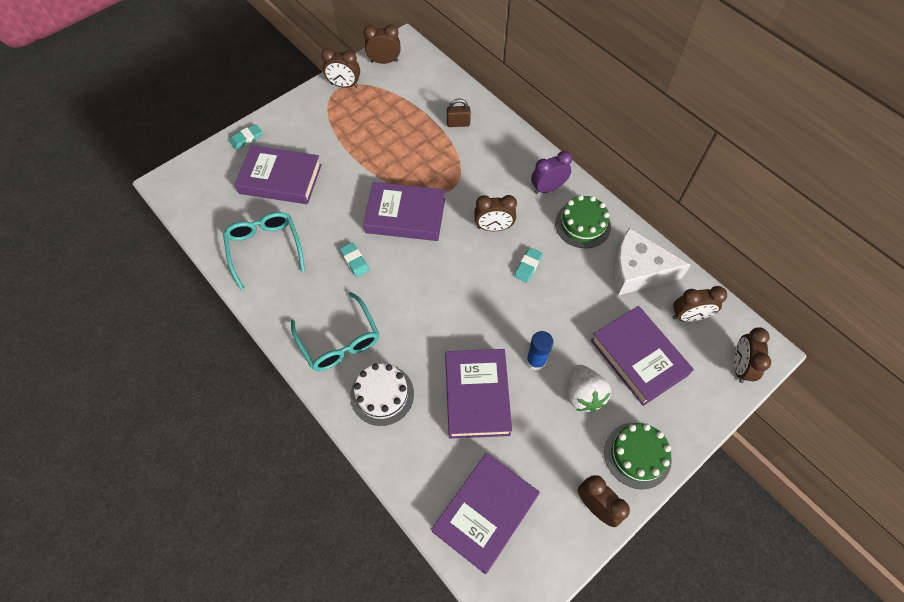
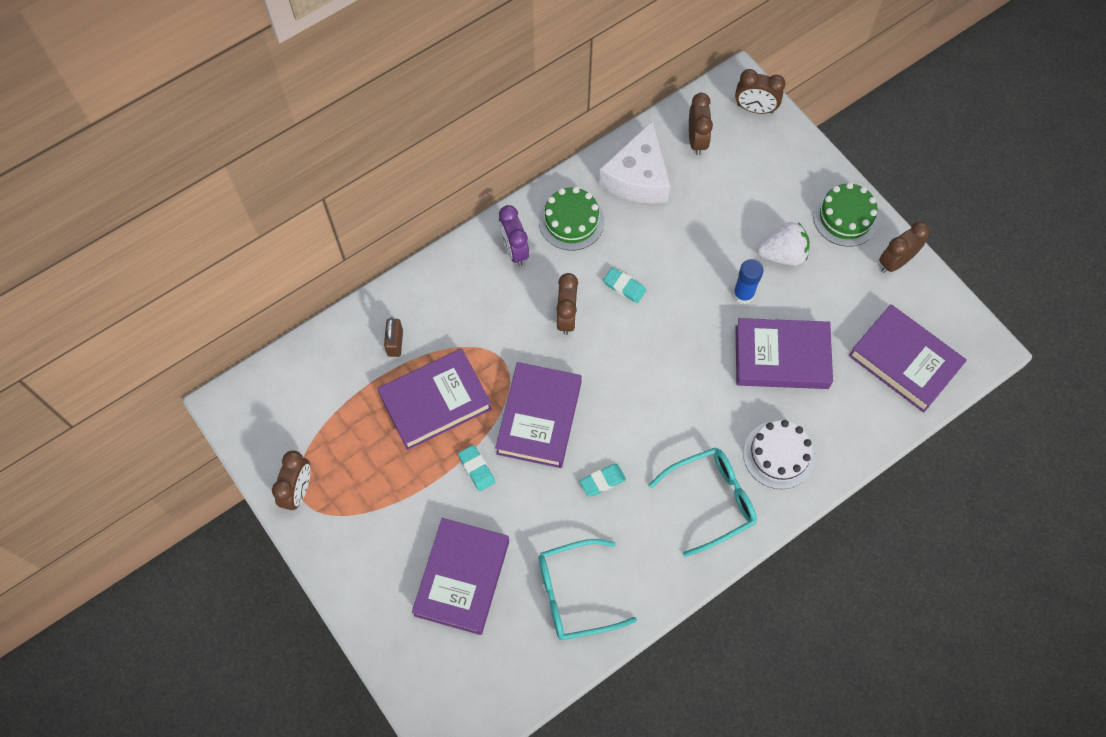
camera: 85 degrees left, 5 degrees up
turquoise eraser [230,124,262,150] -> turquoise eraser moved to [458,445,495,491]
brown clock [363,25,400,64] -> none
purple book [590,306,694,406] -> purple book moved to [377,349,492,450]

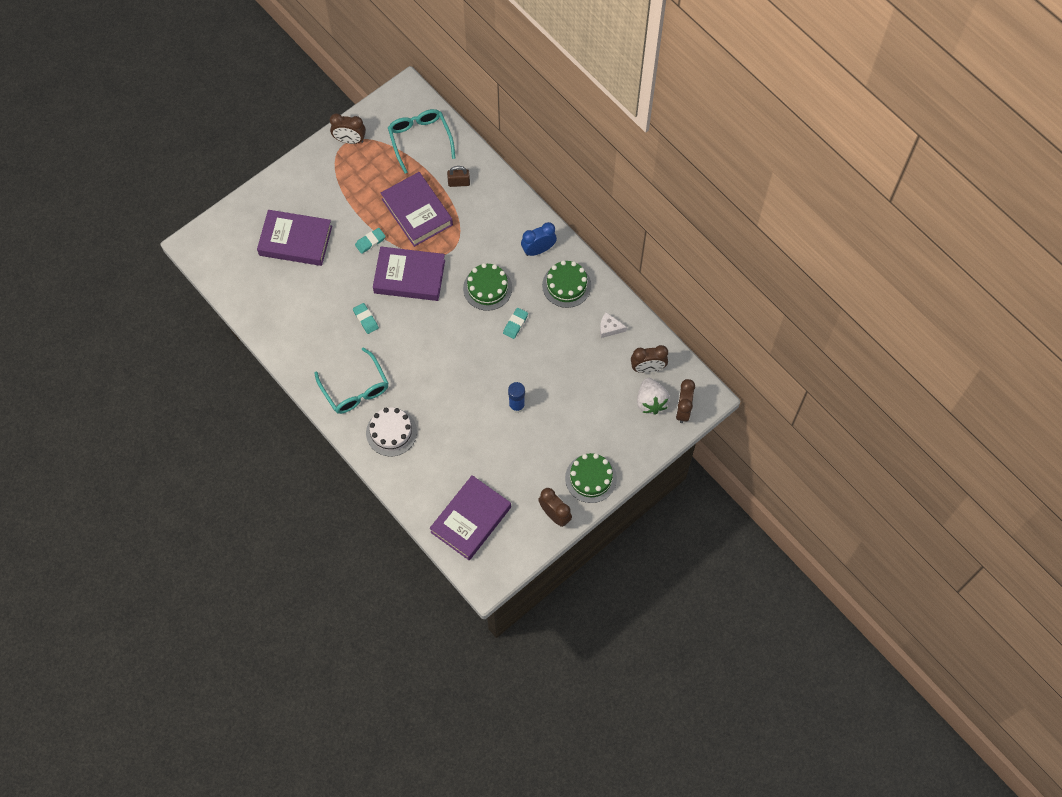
camera: 85 degrees right, 0 degrees up
purple clock [499,205,529,266] -> blue clock [521,222,557,256]
turquoise glasses [538,539,637,640] -> turquoise glasses moved to [388,109,455,174]
brown clock [556,273,578,335] -> green cake [463,263,512,311]
white cheese [599,120,670,203] -> white cheese [600,312,627,338], size x0.45
purple book [736,318,833,389] -> none
white strawberry [757,222,810,266] -> white strawberry moved to [637,378,670,415]

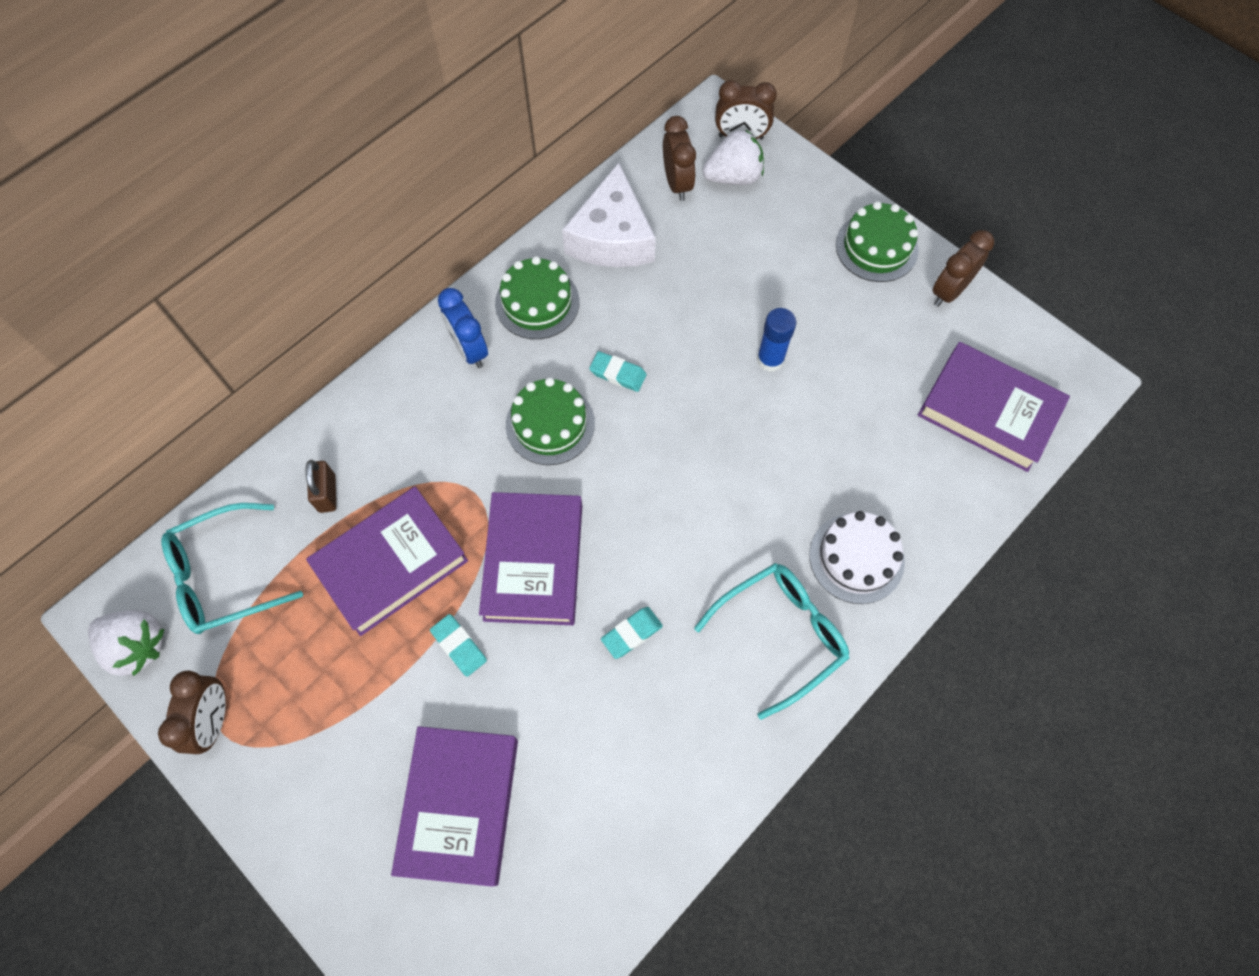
camera: 95 degrees left, 0 degrees up
white cheese [600,312,627,338] -> white cheese [562,163,656,267], size x2.23
none -> white strawberry [88,610,164,676]

